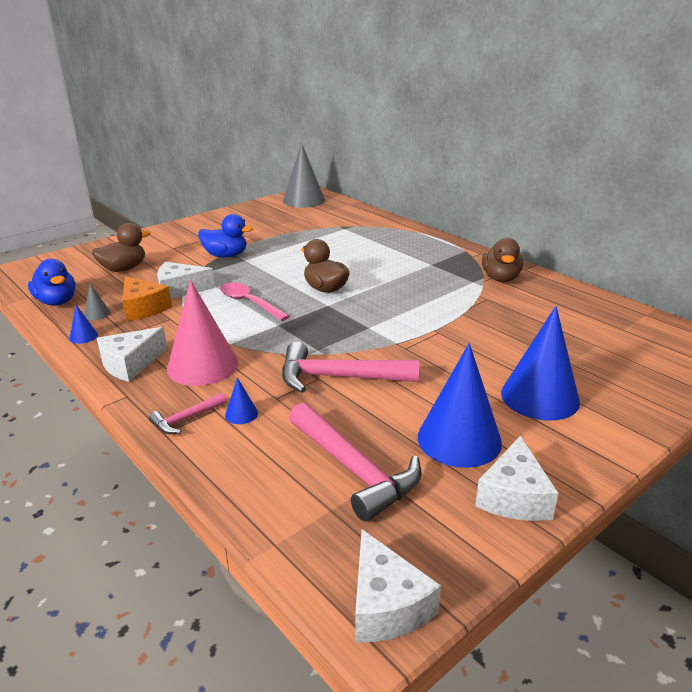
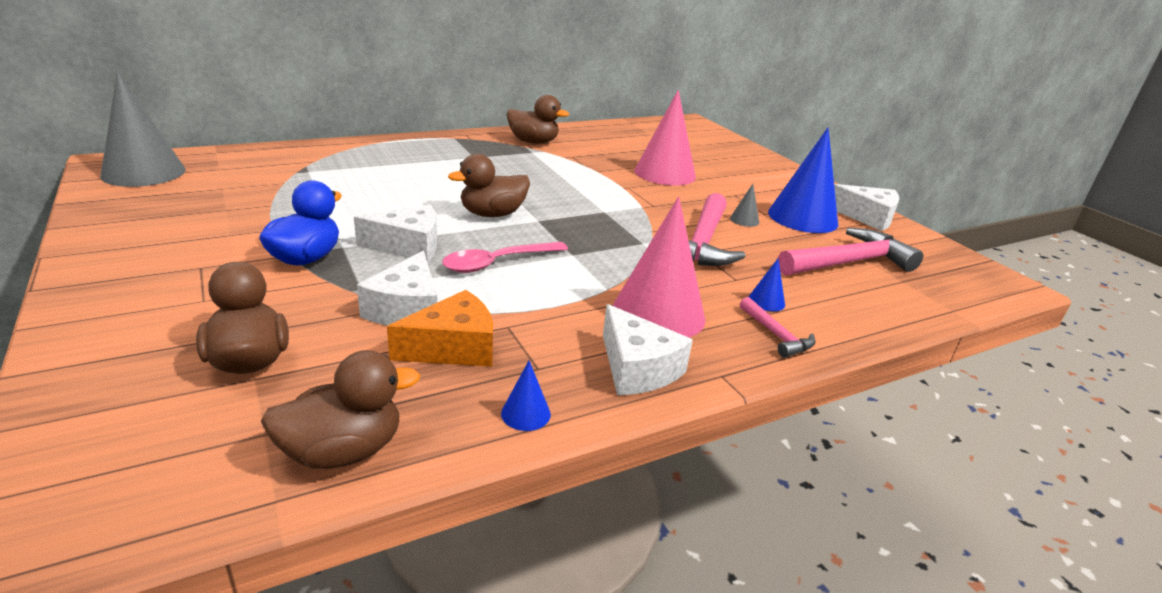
camera: 80 degrees left, 0 degrees up
blue duck [28,259,76,306] -> brown duck [261,350,420,469]
grey cone [84,284,110,320] -> grey cone moved to [730,184,759,227]
white cheese [355,529,441,642] -> white cheese moved to [354,204,437,263]
blue cone [501,306,580,421] -> none
none -> pink cone [634,90,696,186]

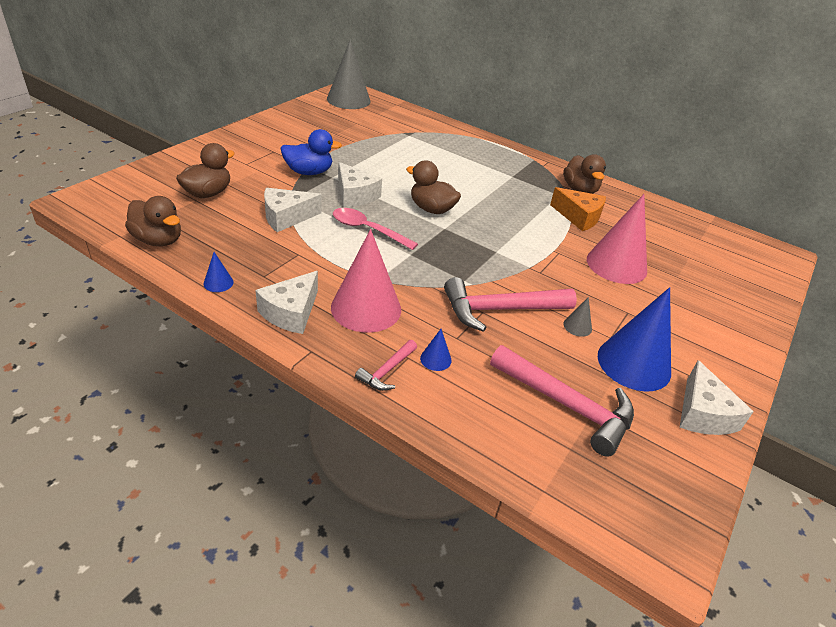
camera: 60 degrees right, 10 degrees up
orange cheese [387,290,493,367] -> orange cheese moved to [550,187,606,231]

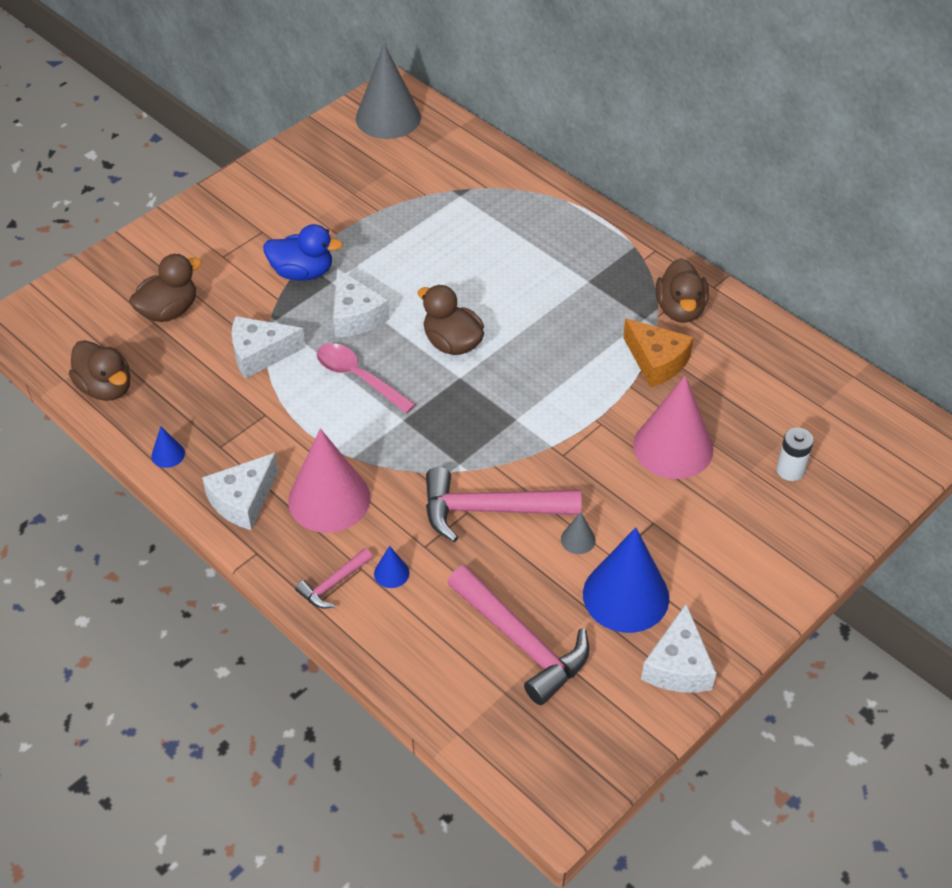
camera: 15 degrees right, 10 degrees up
none -> white battery [776,428,814,481]

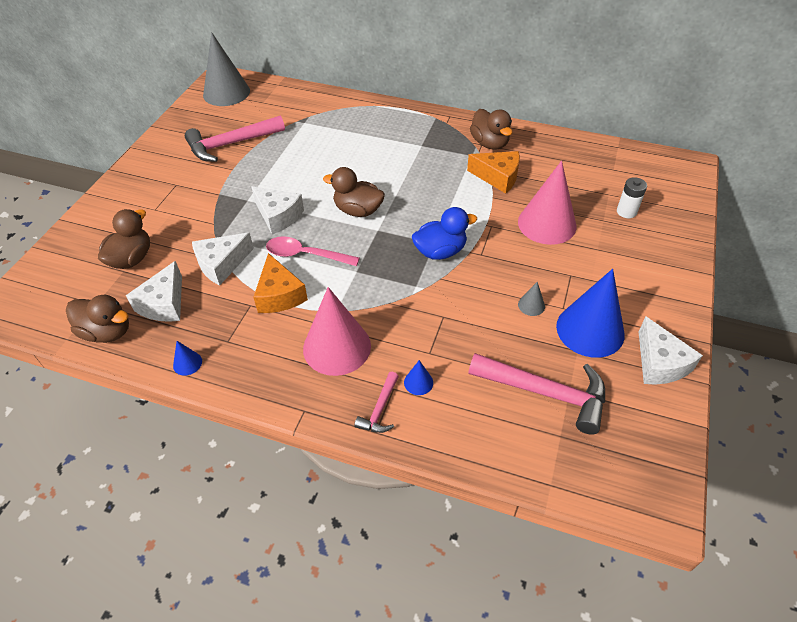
camera: 25 degrees left, 0 degrees up
white cheese [202,453,279,530] -> white cheese moved to [126,261,182,322]
blue duck [263,224,343,281] -> blue duck moved to [412,207,477,260]
pink hammer [426,467,581,542] -> pink hammer moved to [185,116,285,162]
none -> orange cheese [253,253,308,313]

